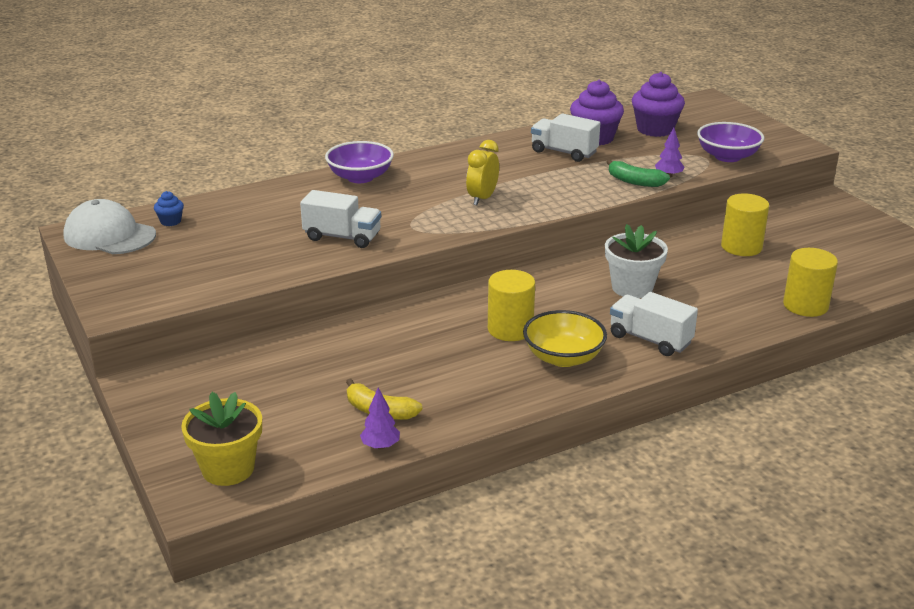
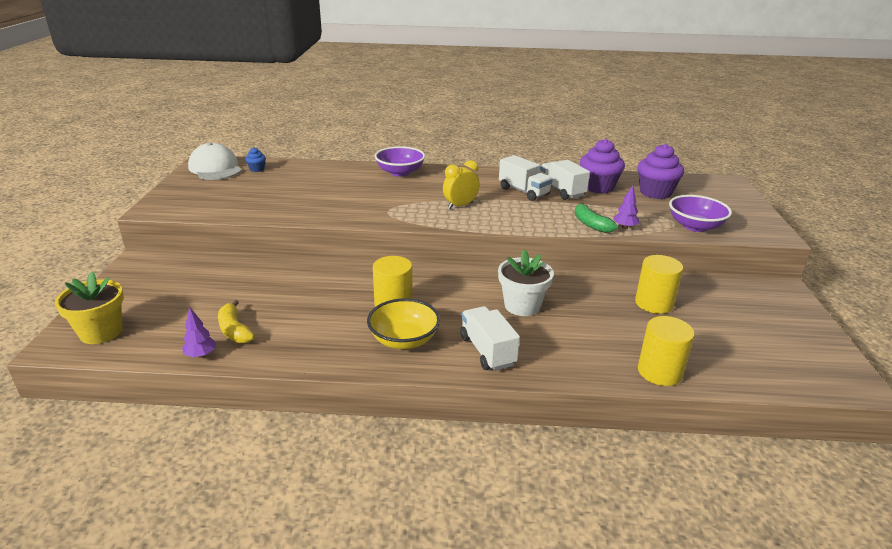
camera: 30 degrees right, 0 degrees up
white truck [300,190,381,248] -> white truck moved to [499,155,553,201]

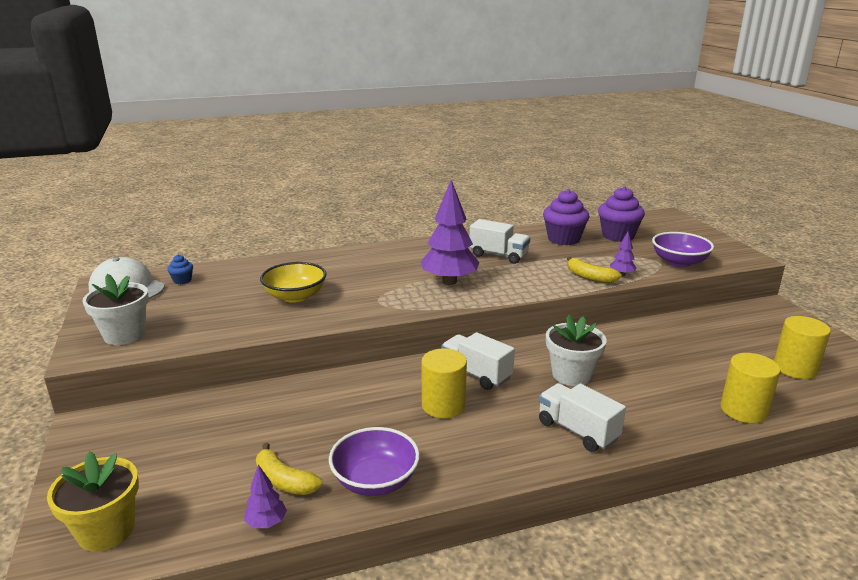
camera: 20 degrees left, 5 degrees down
yellow bowl [367,298,440,349] -> yellow bowl moved to [260,262,326,303]
purple bowl [375,146,425,177] -> purple bowl moved to [329,427,420,496]
yellow clock [443,160,480,209] -> purple tree [421,180,479,285]
white truck [540,160,590,200] -> white truck moved to [441,332,515,390]
green banana [574,202,617,233] -> yellow banana [567,257,622,283]
yellow cylinder [635,255,683,314] -> yellow cylinder moved to [774,316,831,379]
none -> white flower pot [82,274,149,345]

